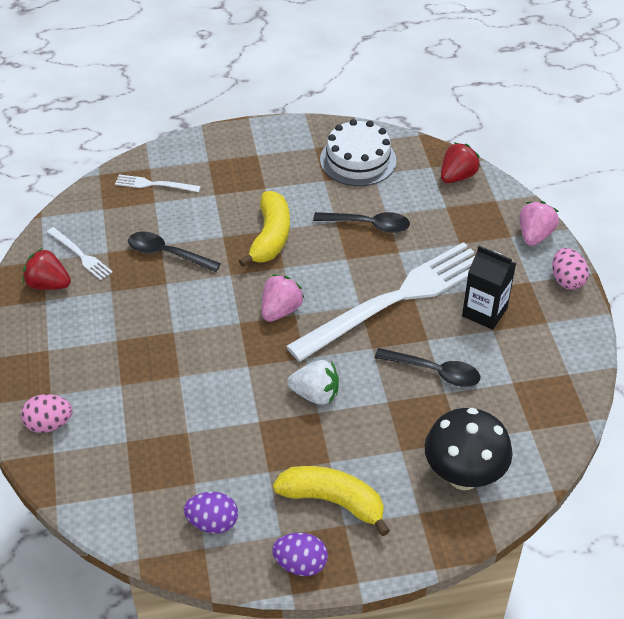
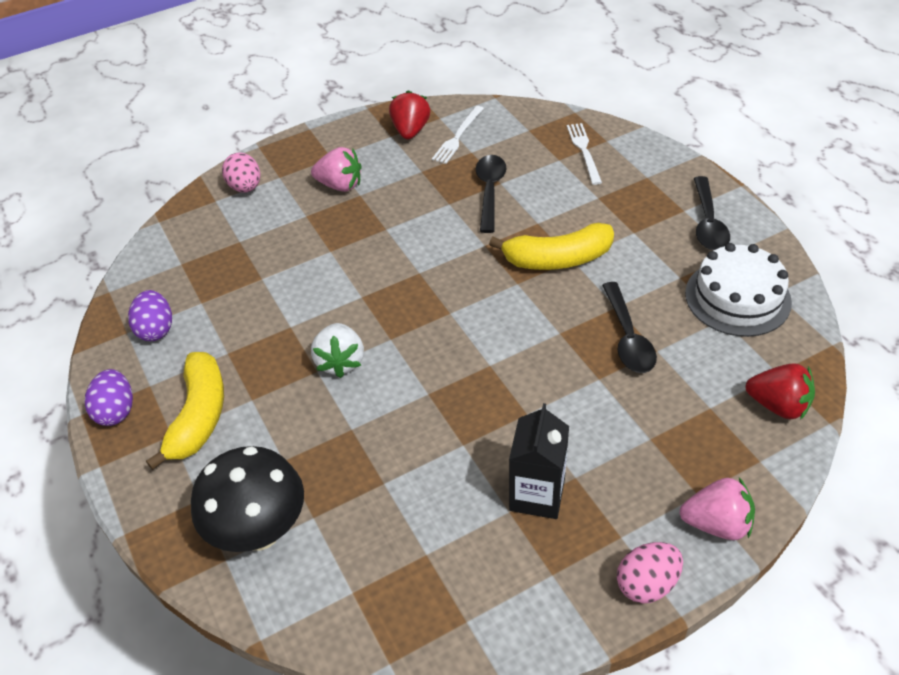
camera: 75 degrees right, 0 degrees up
pink strawberry [262,274,305,322] -> pink strawberry moved to [311,147,361,192]
white fork [286,242,475,362] -> none
black spoon [375,348,480,387] -> black spoon moved to [694,176,730,250]

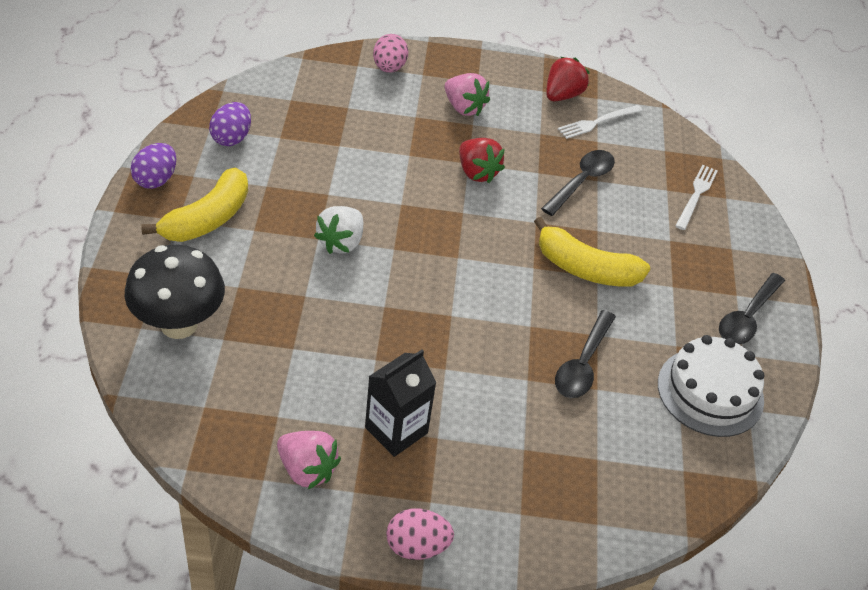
camera: 25 degrees right, 0 degrees up
pink strawberry [679,478,755,540] -> pink strawberry moved to [277,431,341,489]
red strawberry [746,363,815,420] -> red strawberry moved to [459,138,505,183]

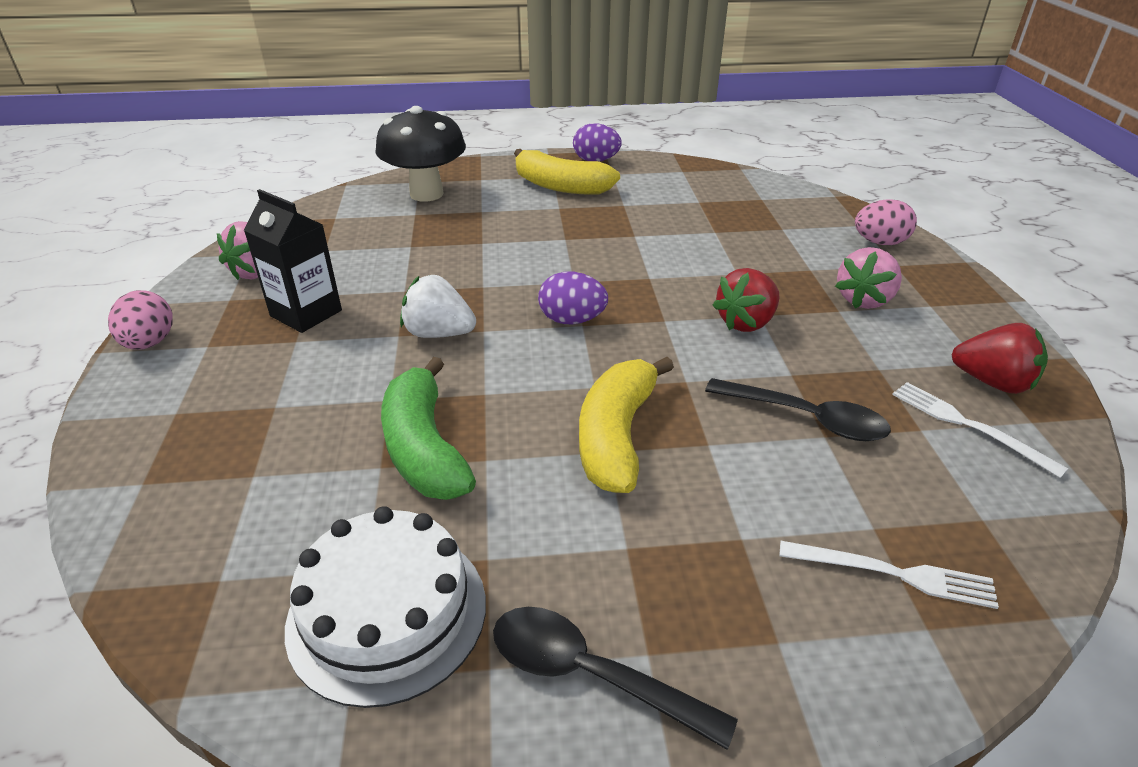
camera: 85 degrees right, 10 degrees down
purple egg [209,102,251,146] -> purple egg moved to [538,272,608,324]
white strawberry [314,206,363,254] -> white strawberry moved to [400,275,476,338]
black spoon [555,310,616,398] -> green banana [381,357,476,500]

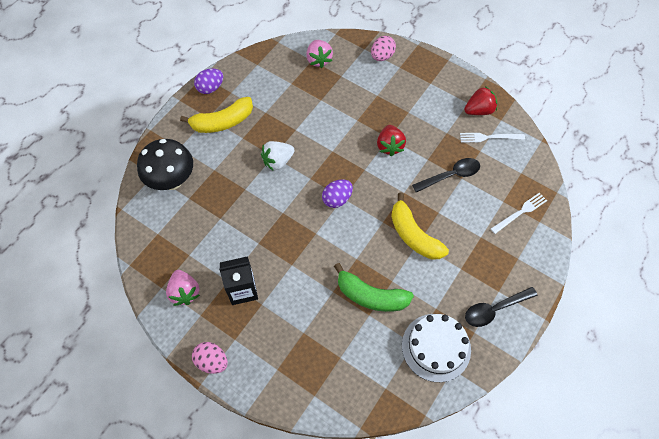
camera: 50 degrees left, 25 degrees up
white strawberry [400,275,476,338] -> white strawberry moved to [261,141,294,170]
pink strawberry [835,247,902,309] -> pink strawberry moved to [306,40,333,68]

